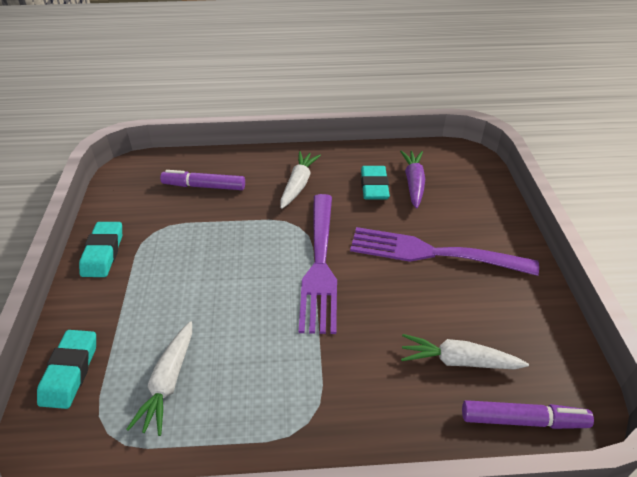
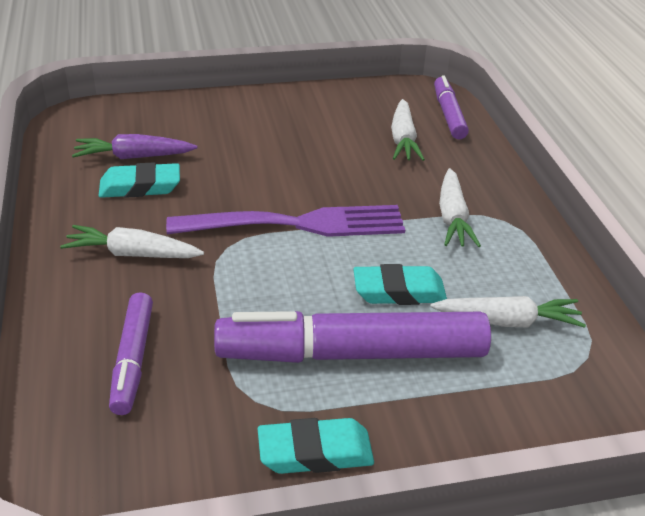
camera: 100 degrees left, 5 degrees down
turquoise eraser [37,330,96,409] -> turquoise eraser moved to [353,264,447,305]
purple fork [350,227,539,276] -> none
none -> purple marker [214,311,491,363]
none -> white carrot [439,168,481,247]

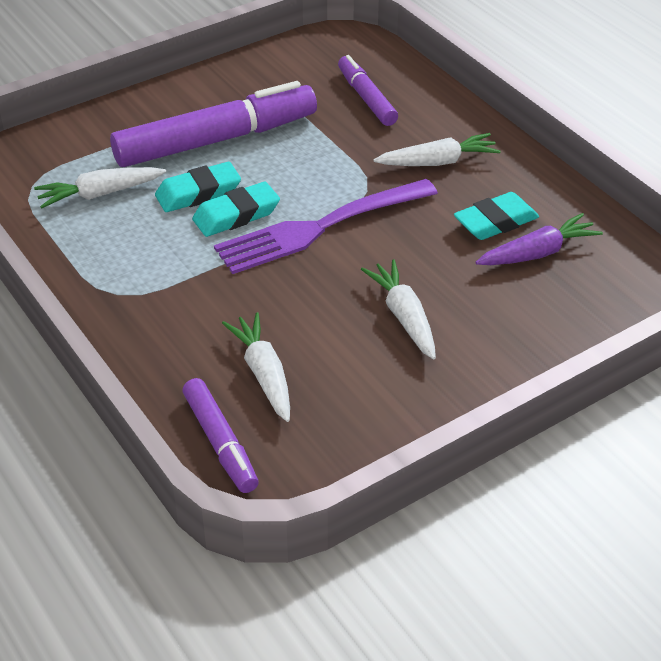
camera: 160 degrees right, 5 degrees up
turquoise eraser [258,418,374,474] -> turquoise eraser moved to [192,182,280,237]
white carrot [439,168,481,247] -> white carrot moved to [361,259,436,359]

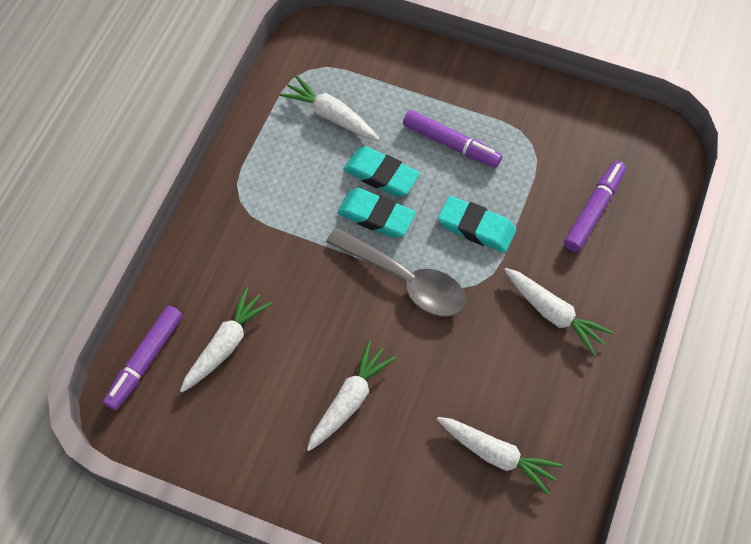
camera: 55 degrees right, 20 degrees up
purple marker [110,81,317,167] -> purple marker [403,110,502,168], size x0.54
purple fork [214,179,438,274] -> grey spoon [326,227,466,317]
turquoise eraser [454,192,539,240] -> turquoise eraser moved to [438,196,516,253]
purple carrot [475,213,603,265] -> white carrot [437,417,563,495]

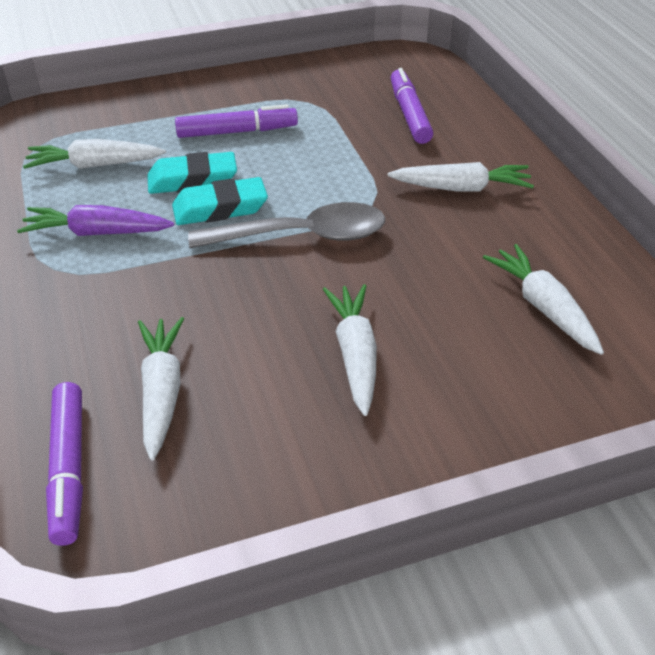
camera: 40 degrees left, 20 degrees down
white carrot [437,417,563,495] -> white carrot turned 105 degrees counterclockwise [483,244,604,355]
turquoise eraser [438,196,516,253] -> none
none -> purple carrot [17,205,174,236]

